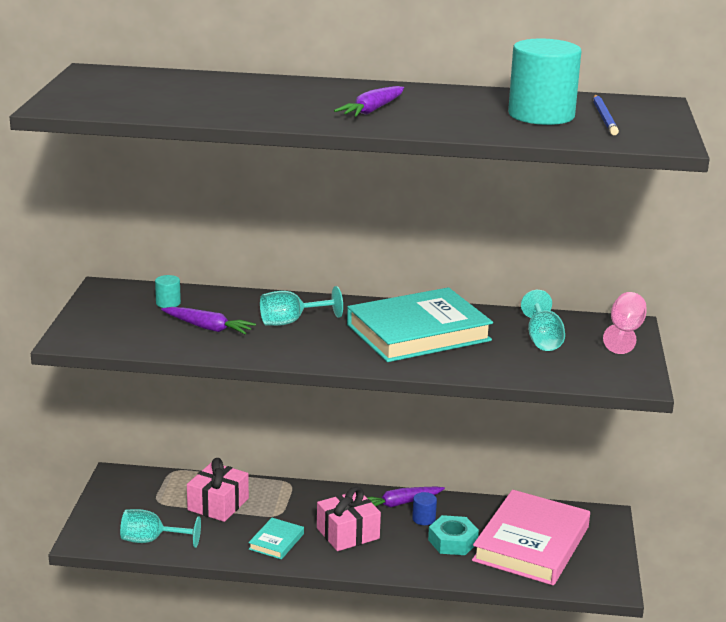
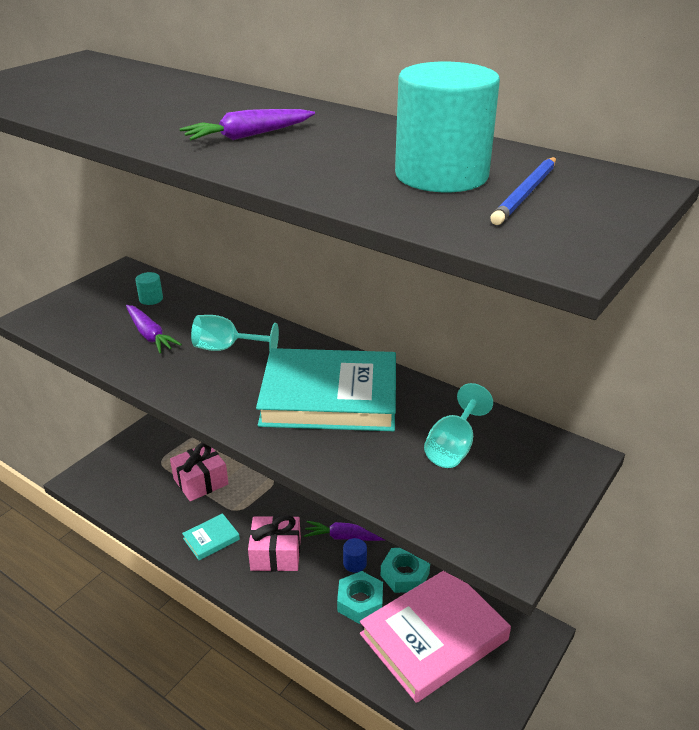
camera: 30 degrees right, 10 degrees up
turquoise goblet [120,509,201,548] -> none
pink goblet [603,292,647,354] -> none
none -> turquoise nut [381,548,430,593]

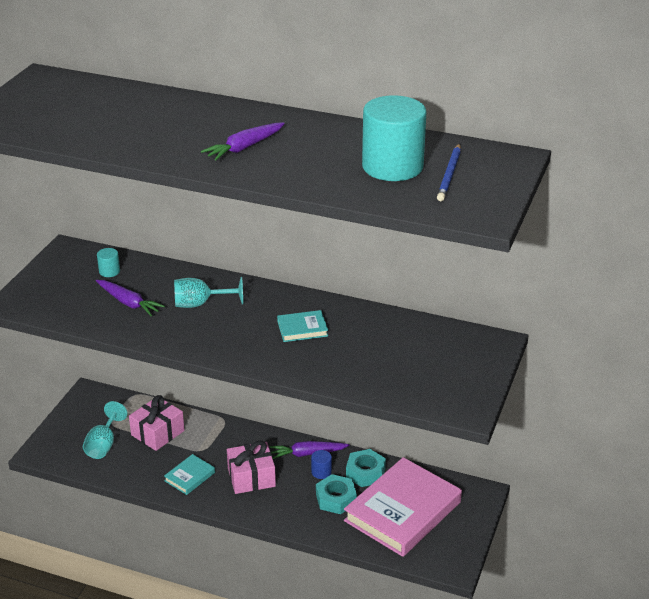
camera: 15 degrees left, 0 degrees up
turquoise book [256,348,396,431] -> turquoise book [277,310,328,342], size x0.44
turquoise goblet [424,383,493,468] -> turquoise goblet moved to [83,401,128,459]

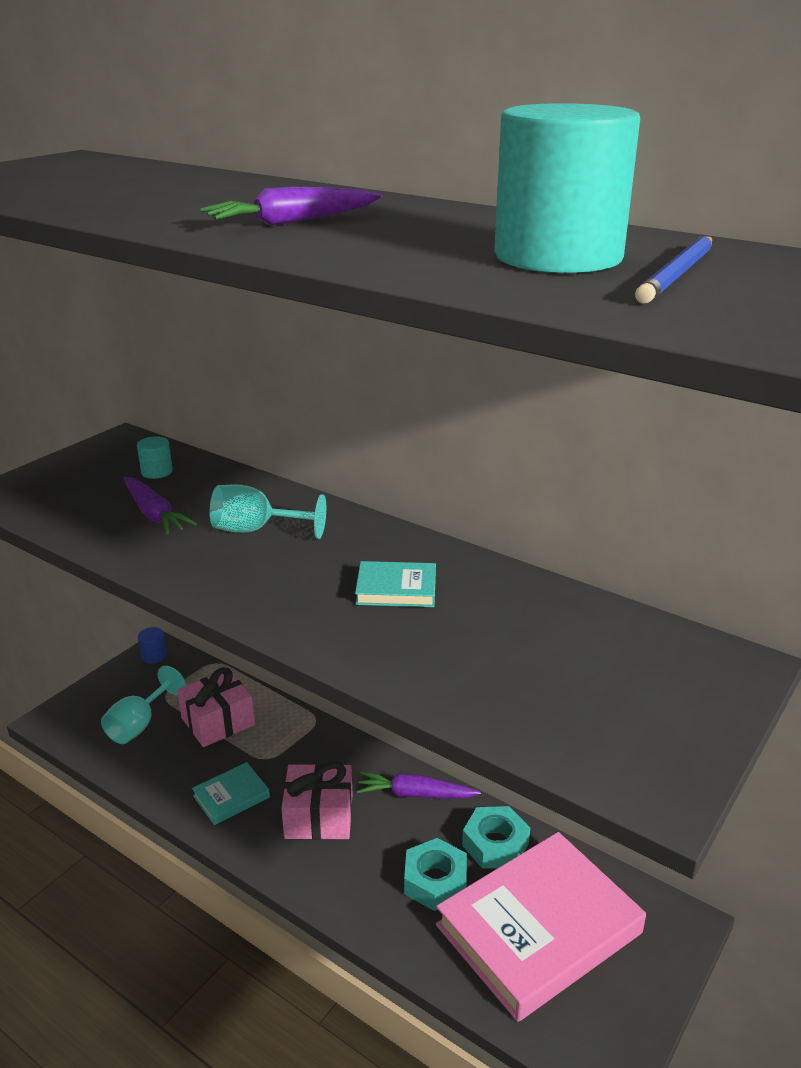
camera: 15 degrees right, 5 degrees down
blue cylinder [311,450,332,479] -> blue cylinder moved to [138,627,167,663]

